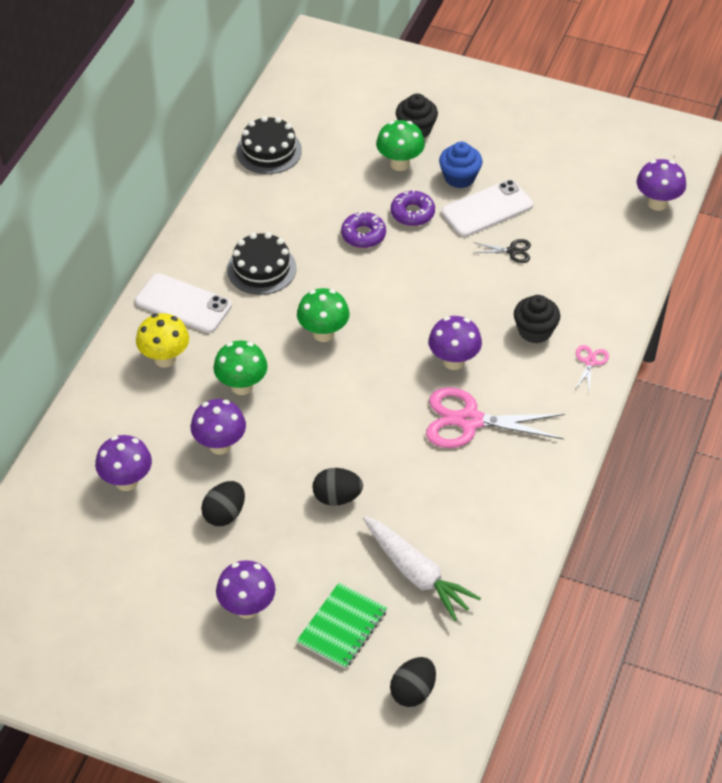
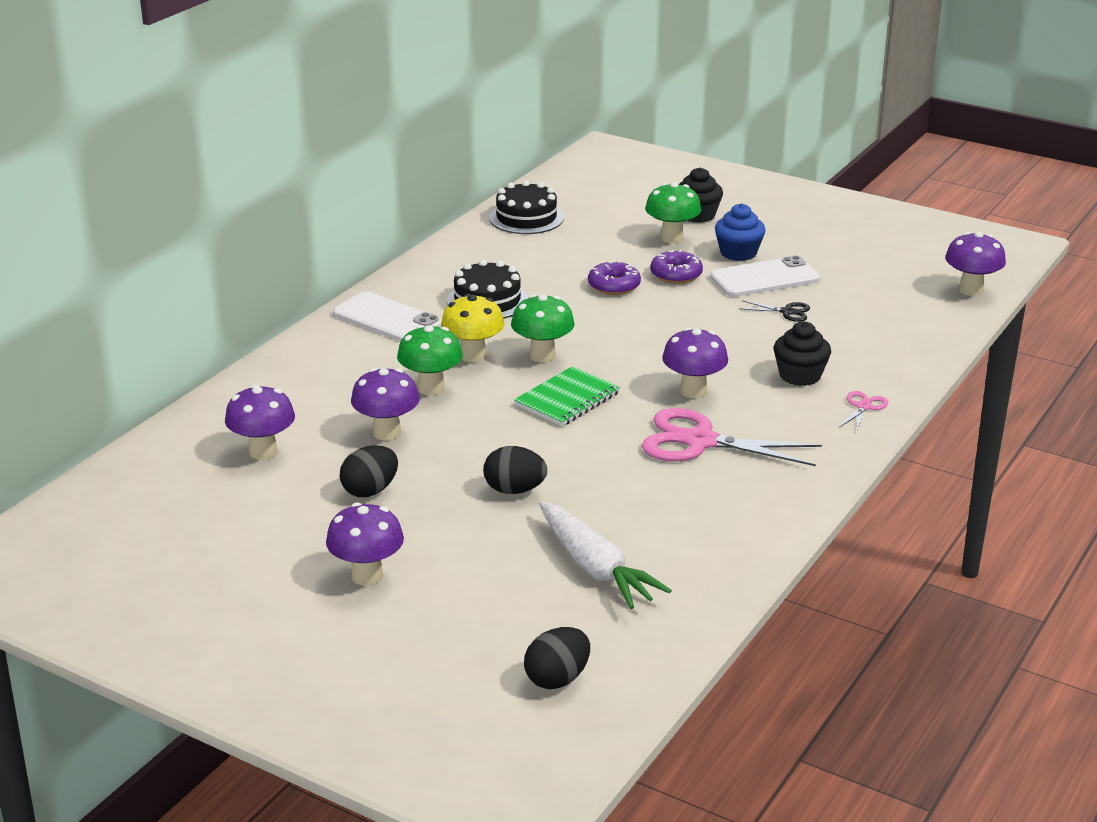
camera: 10 degrees right, 20 degrees down
yellow mushroom [136,313,189,368] -> yellow mushroom moved to [441,294,505,363]
green notebook [296,583,387,669] -> green notebook moved to [514,366,620,426]

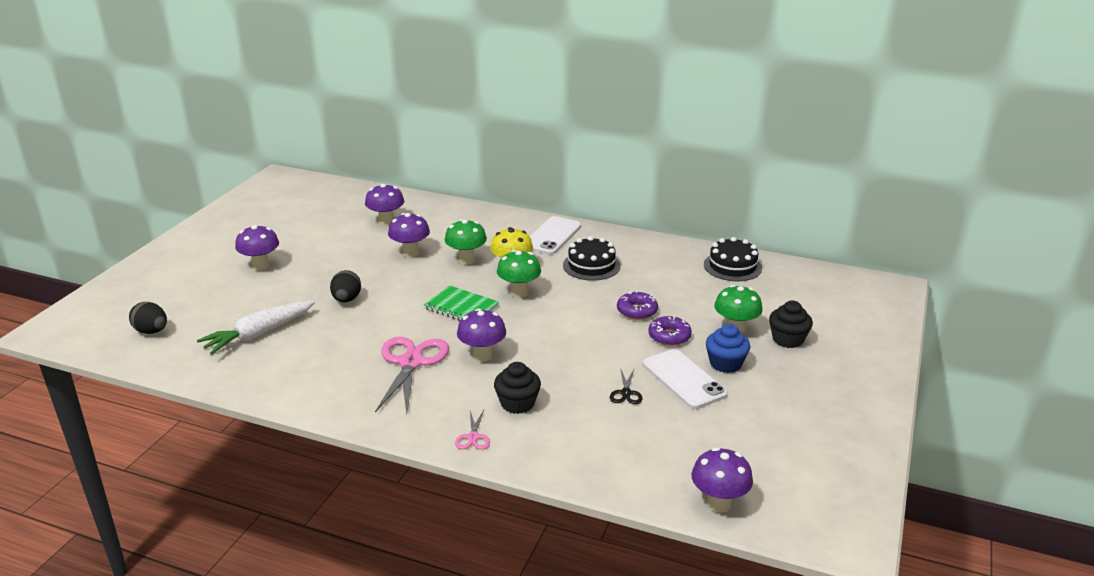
camera: 80 degrees right, 0 degrees up
black egg [340,445,398,497] -> none
pink scissors [839,391,888,433] -> pink scissors turned 75 degrees clockwise [455,410,490,450]

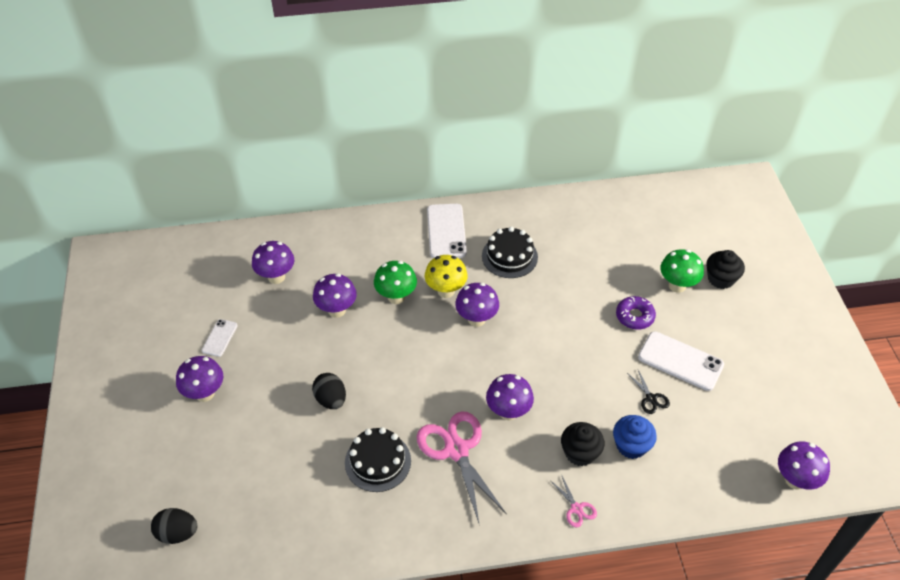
camera: 30 degrees left, 20 degrees up
white carrot [197,301,316,355] -> none
green notebook [424,285,499,321] -> none
green mushroom [497,250,541,298] -> purple mushroom [455,283,499,327]
purple donut [617,291,658,320] -> none
black cake [704,237,762,281] -> black cake moved to [345,427,411,492]
blue cupcake [706,324,750,373] -> blue cupcake moved to [613,415,657,459]
none -> white phone [202,319,238,357]

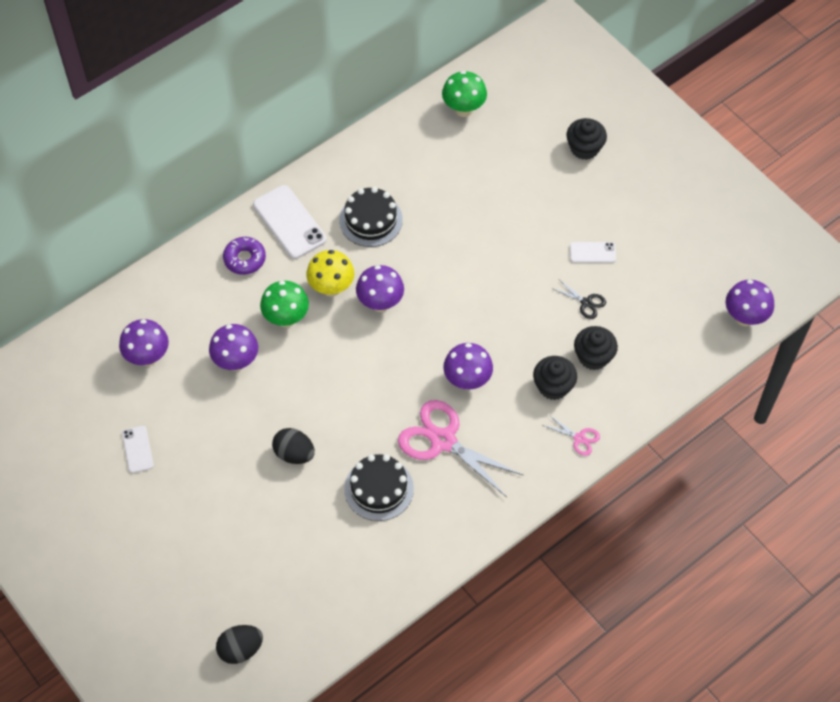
camera: 30 degrees left, 10 degrees up
purple mushroom [176,356,223,402] -> none
blue cupcake [613,415,657,459] -> black cupcake [574,326,618,370]
purple donut [616,296,656,330] -> purple donut moved to [223,237,266,275]
white phone [638,331,724,391] -> white phone [570,242,616,263], size x0.55
green mushroom [660,249,704,293] -> green mushroom moved to [442,71,487,117]

